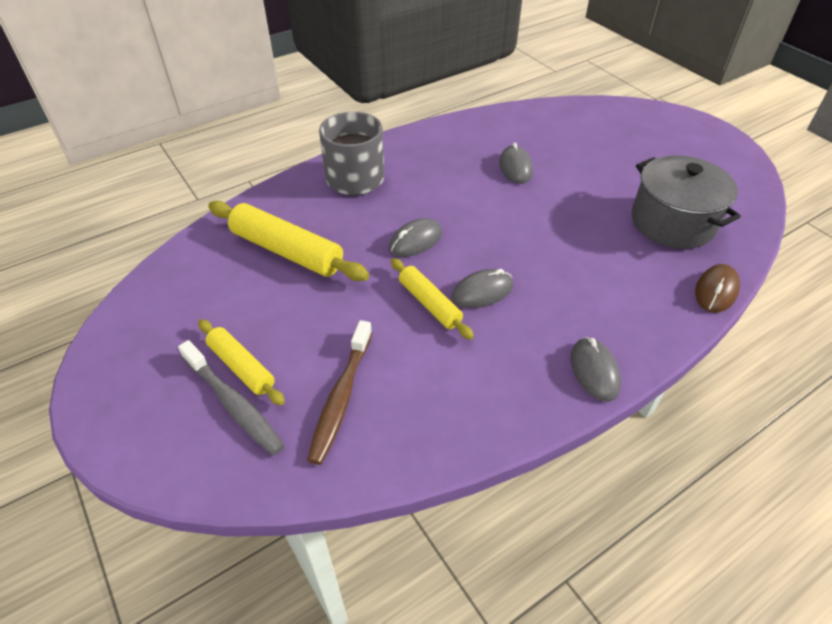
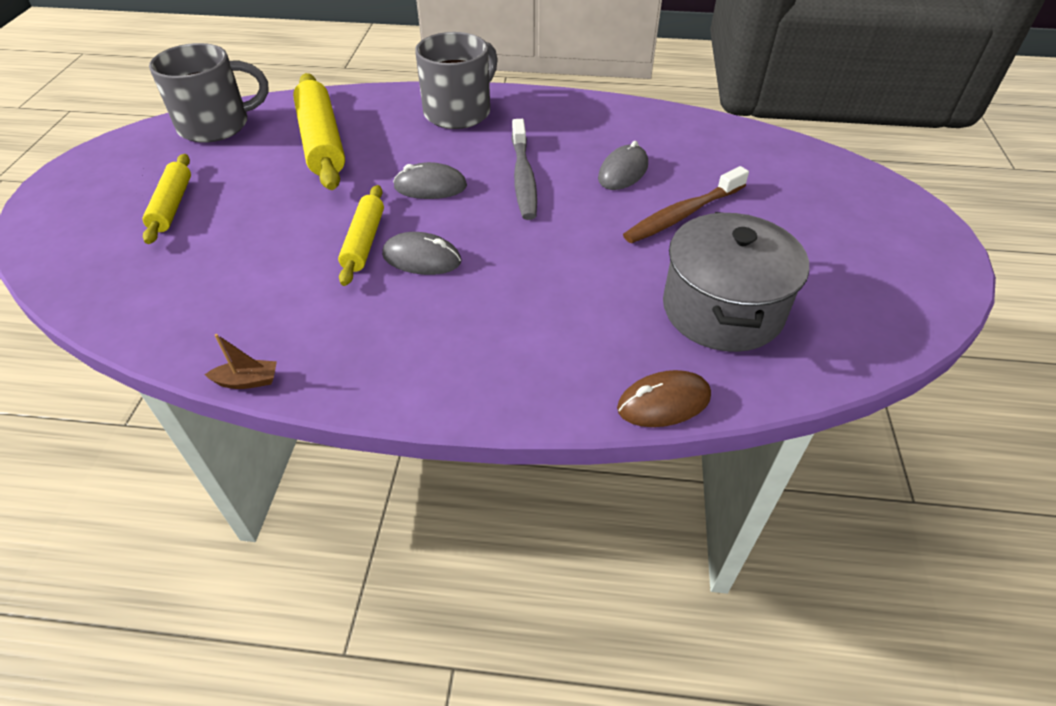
camera: 40 degrees right, 0 degrees up
grey toothbrush [178,340,285,456] -> grey toothbrush moved to [511,119,537,220]
brown toothbrush [307,320,372,465] -> brown toothbrush moved to [623,166,749,243]
grey mouse [571,337,621,402] -> none
none -> grey mug [149,43,269,143]
none -> brown boat [204,334,277,389]

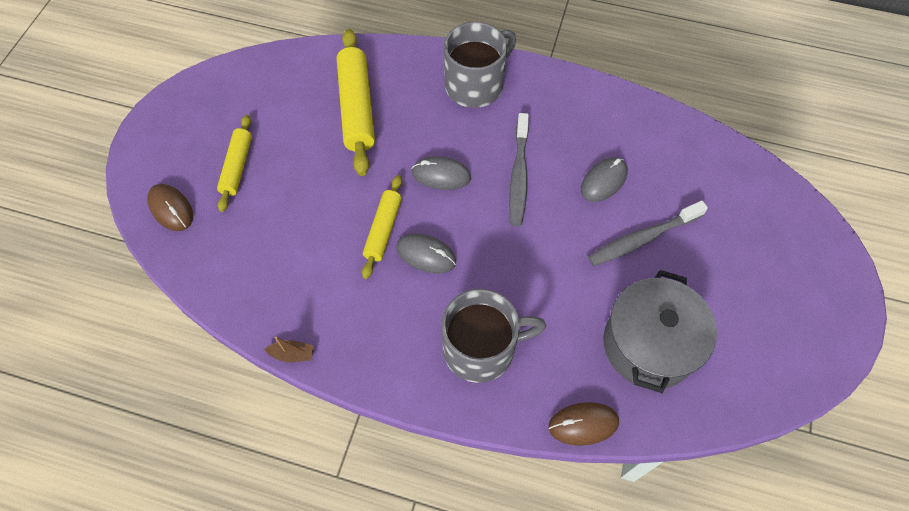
camera: 10 degrees right, 15 degrees up
grey mug [149,43,269,143] -> grey mug moved to [441,289,546,383]
brown toothbrush [623,166,749,243] -> grey toothbrush [588,200,708,266]
none -> brown mouse [147,184,193,231]

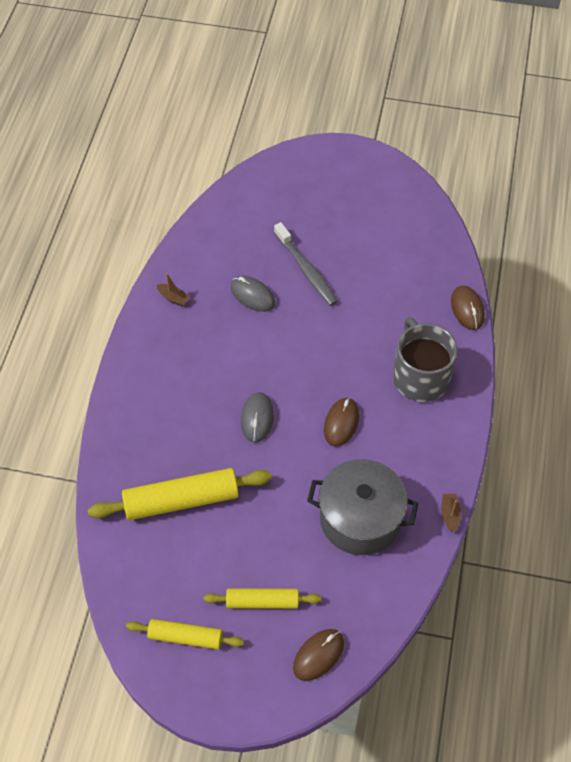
camera: 95 degrees left, 5 degrees down
yellow rolling pin [362,175,402,279] -> yellow rolling pin moved to [126,619,244,650]
grey mouse [396,233,456,274] -> brown mouse [324,397,359,447]
grey mug [444,22,516,108] -> none
grey toothbrush [509,113,529,226] -> none
grey pot [603,270,717,393] -> grey pot moved to [307,459,418,555]
none -> brown boat [157,273,190,307]

